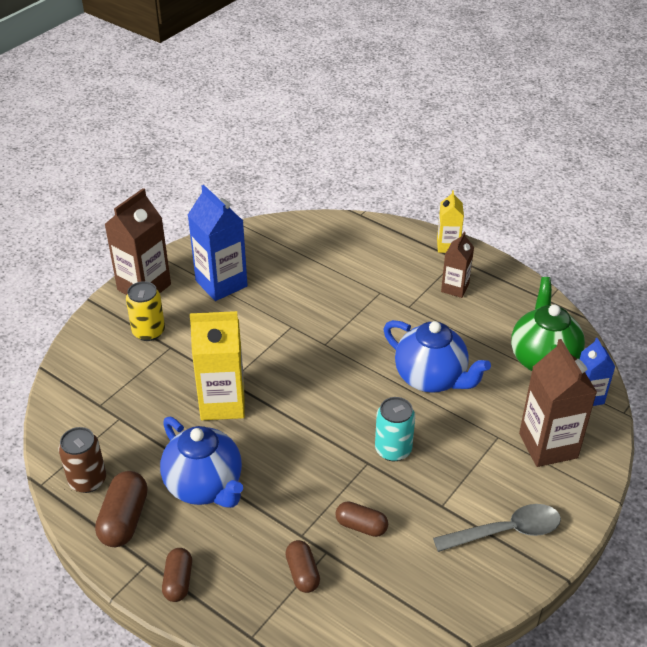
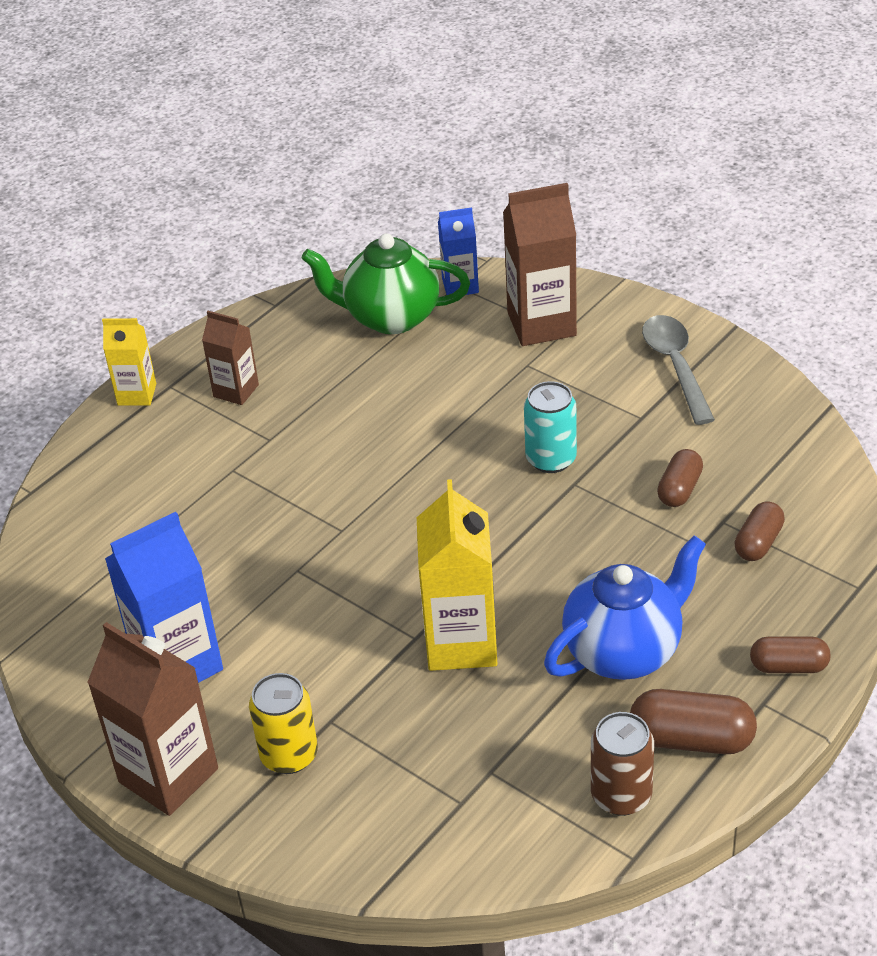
camera: 85 degrees left, 0 degrees up
brown capsule [285,540,320,593] -> brown capsule turned 45 degrees counterclockwise [734,501,785,561]
blue teapot [384,320,491,393] -> none

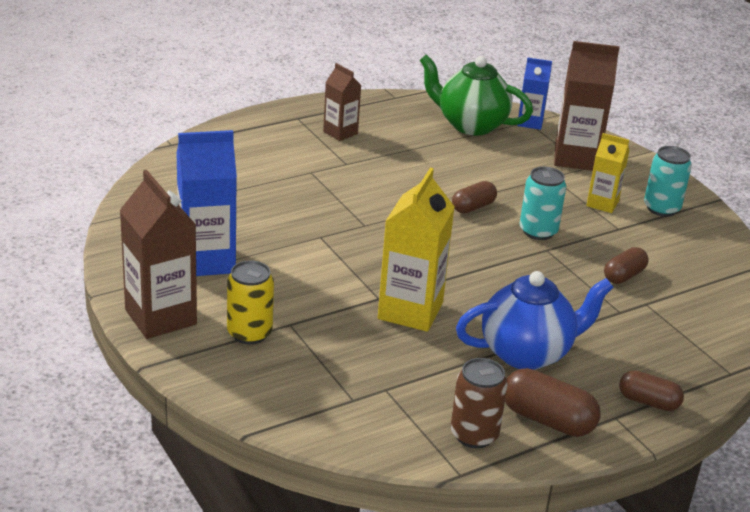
camera: 15 degrees right, 10 degrees down
yellow carton [102,318,156,406] -> yellow carton moved to [586,133,629,213]
grey spoon [642,315,715,425] -> turquoise can [644,146,692,217]
brown capsule [734,501,785,561] -> brown capsule moved to [452,181,497,213]

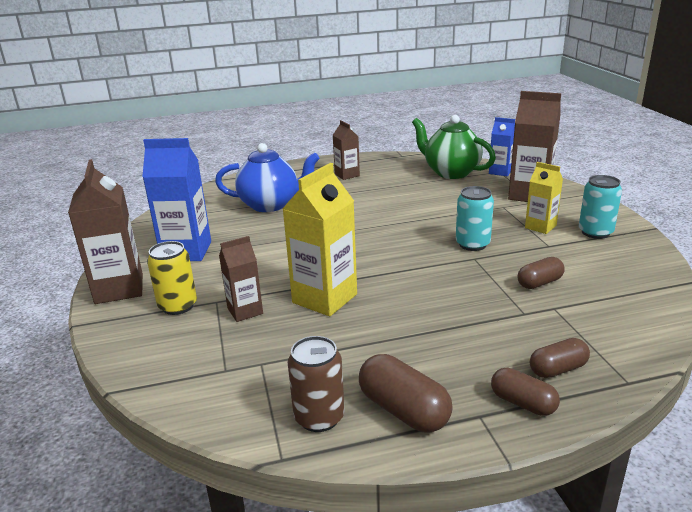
camera: 20 degrees right, 5 degrees down
brown capsule [452,181,497,213] -> brown capsule moved to [530,338,590,378]
blue teapot [456,271,614,370] -> blue teapot moved to [215,143,320,212]
none -> brown carton [219,236,263,322]

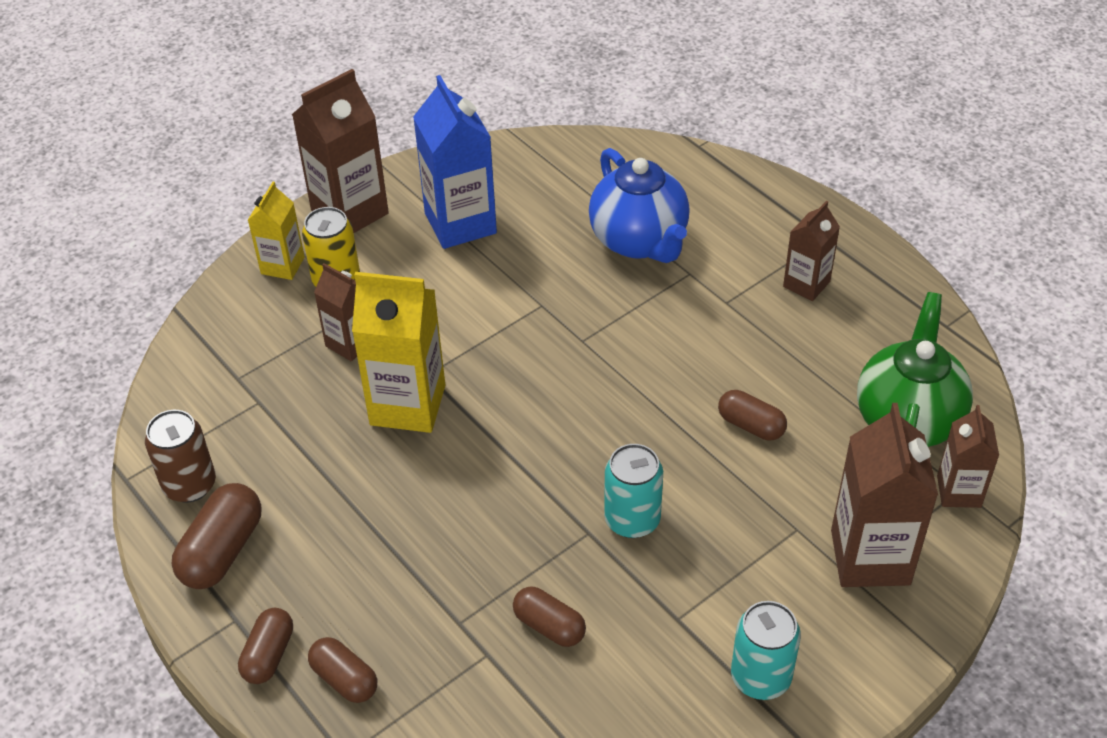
camera: 65 degrees right, 20 degrees up
blue carton [489,117,515,176] -> brown carton [937,405,999,508]
yellow carton [525,162,563,234] -> yellow carton moved to [248,182,305,280]
none -> brown capsule [718,390,787,440]

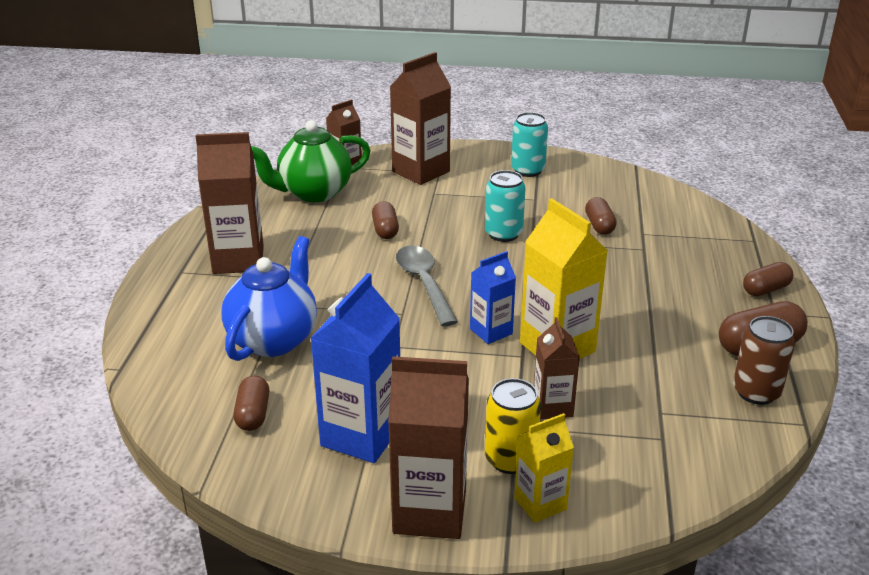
camera: 135 degrees left, 15 degrees down
brown capsule [308,637,377,703] -> brown capsule moved to [233,375,269,431]
brown carton [783,201,840,301] -> brown carton [195,132,264,274], size x1.72
none -> grey spoon [396,246,458,326]
none -> blue carton [470,251,516,344]

